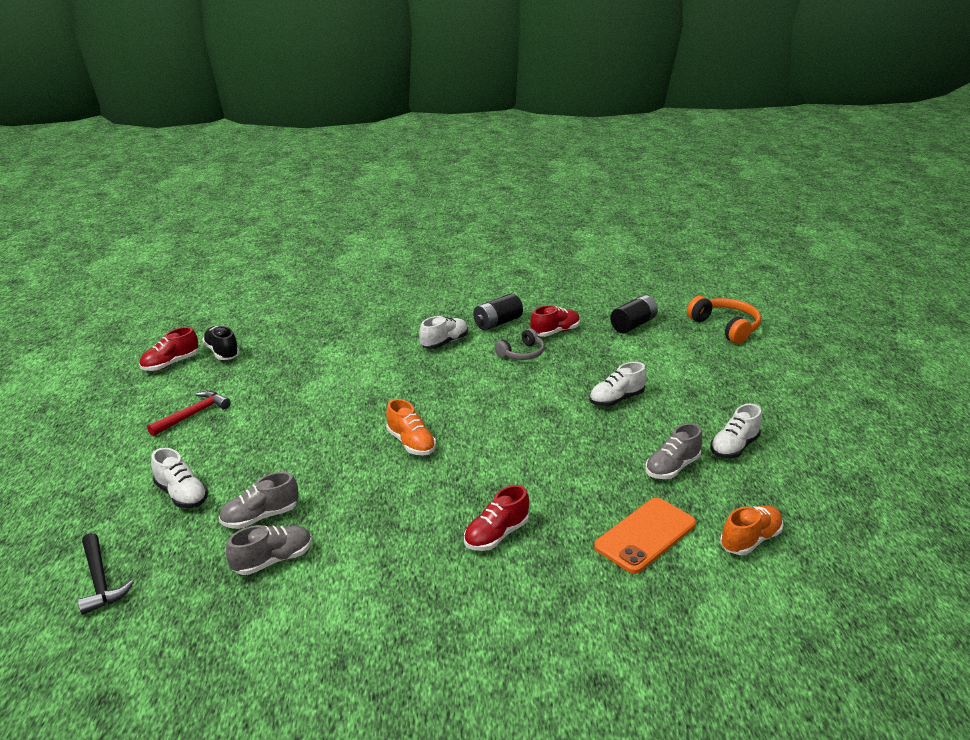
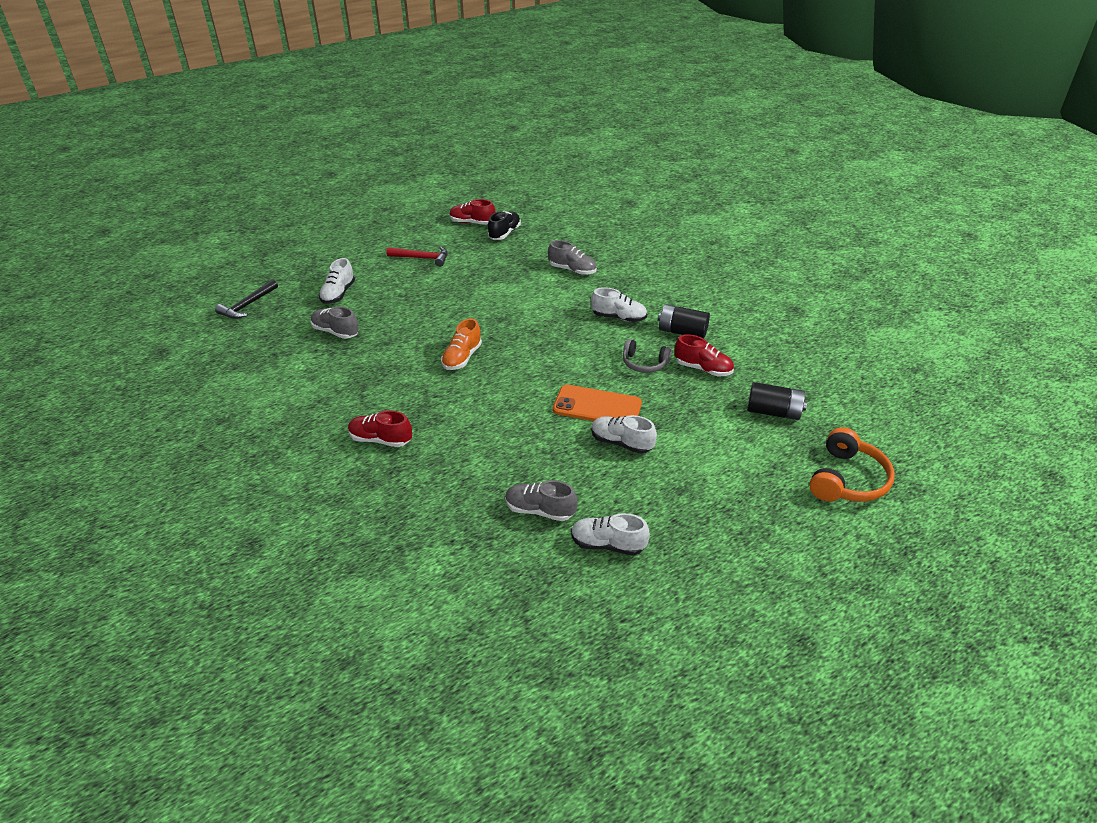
camera: 60 degrees right, 10 degrees up
grey shoe [226,525,312,575] -> grey shoe moved to [548,240,597,275]
orange phone [594,498,696,574] -> orange phone moved to [553,385,642,421]
orange shoe [720,505,783,555] -> none

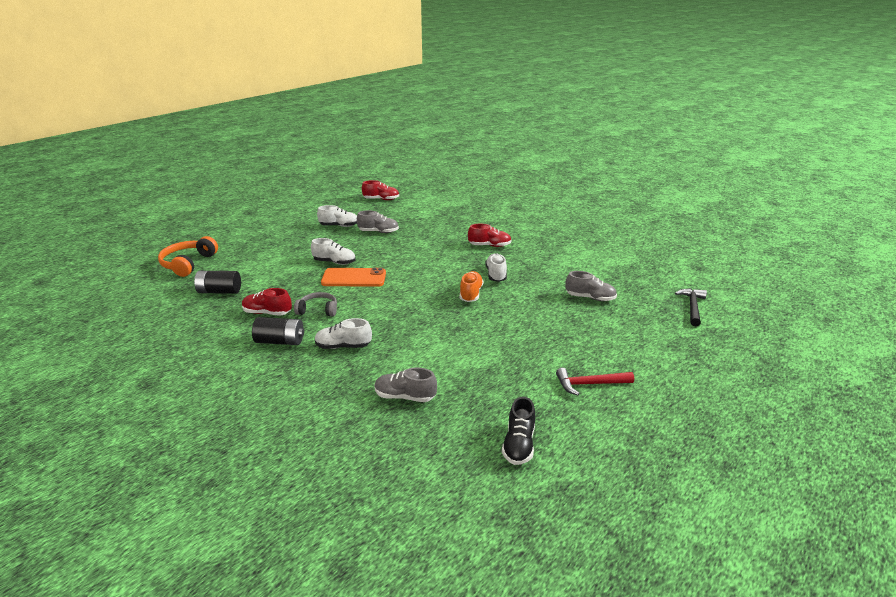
camera: 165 degrees right, 10 degrees down
white shoe [319,258,355,304] -> white shoe moved to [485,253,507,282]
red shoe [449,199,495,225] -> red shoe moved to [362,180,399,200]

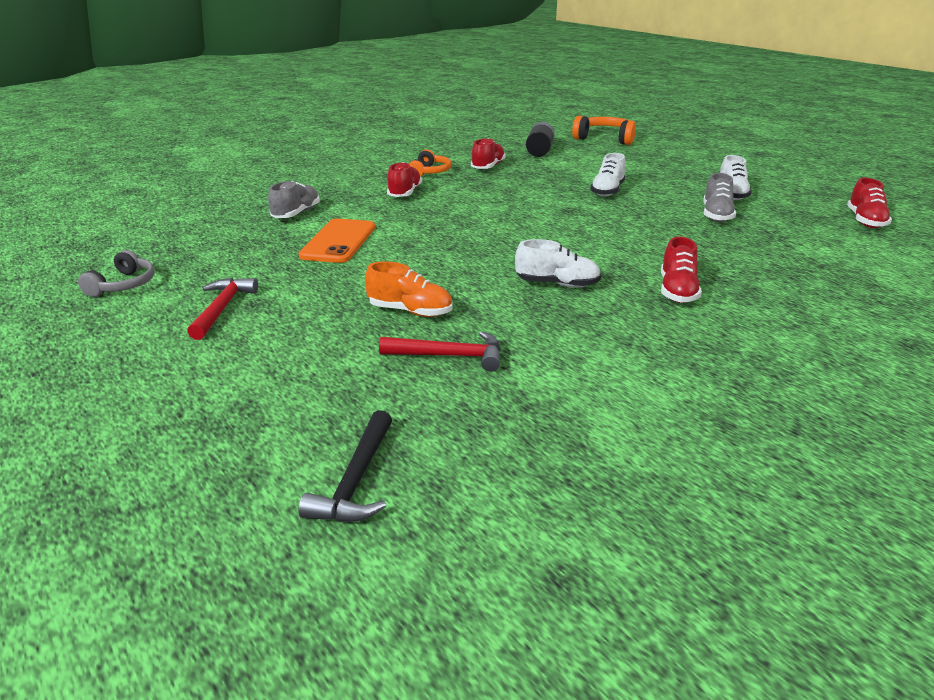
camera: 100 degrees right, 0 degrees up
black battery [252,317,304,345] -> orange headphones [409,150,451,176]
grey headphones [294,292,337,316] -> grey headphones moved to [78,250,155,297]
white shoe [315,318,372,349] -> red shoe [387,162,422,197]
orange phone [321,268,386,287] -> orange phone moved to [299,219,375,263]
orange shoe [460,271,484,302] -> orange shoe moved to [365,261,453,317]
black shoe [502,397,535,465] -> none
grey shoe [565,271,617,301] -> red hammer [379,331,501,372]
black hammer [675,289,707,326] -> black hammer turned 75 degrees clockwise [299,410,392,522]

